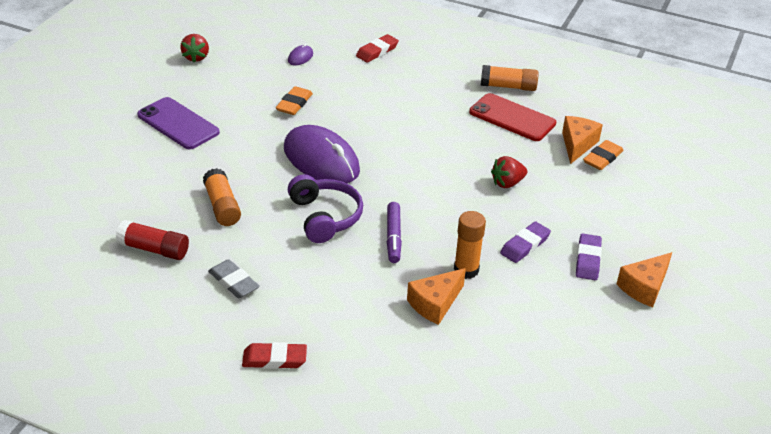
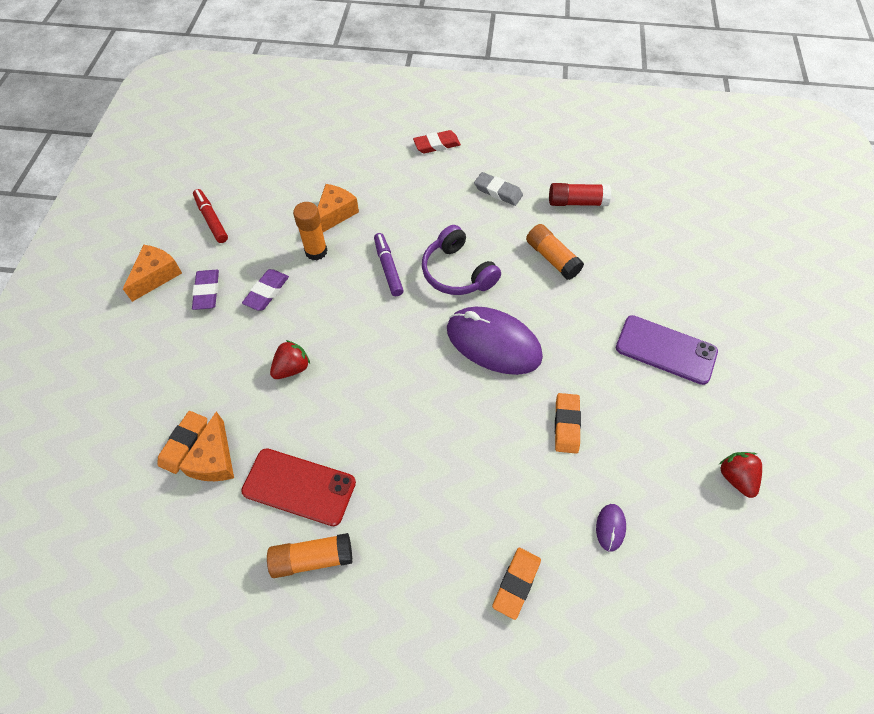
camera: 165 degrees right, 20 degrees up
red eraser [356,34,399,62] -> orange eraser [492,548,541,620]
none -> red marker [193,189,228,243]

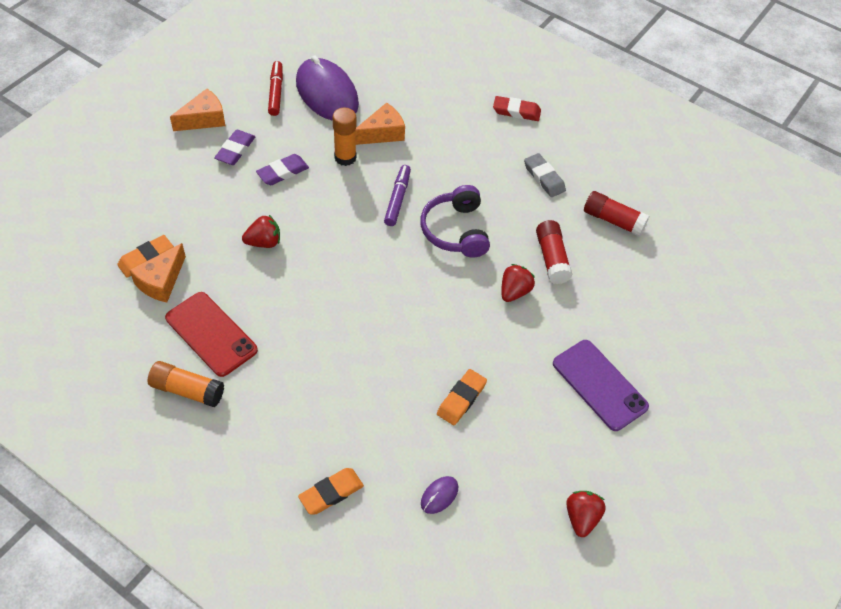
camera: 25 degrees right, 5 degrees down
purple mouse [447,307,543,375] -> purple mouse moved to [296,56,359,121]
orange glue stick [526,224,584,280] -> red glue stick [536,220,573,284]
none -> red strawberry [501,264,535,302]

